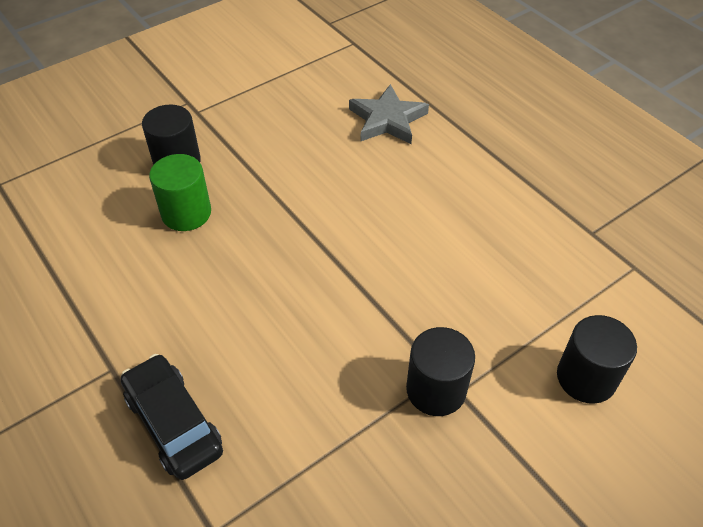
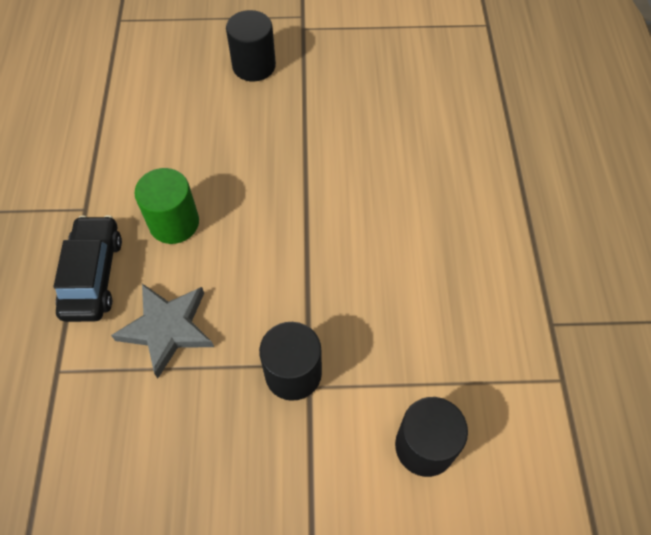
camera: 35 degrees right, 10 degrees up
green cylinder [149,154,211,231] -> green cylinder moved to [134,168,199,244]
grey star [349,84,429,144] -> grey star moved to [111,284,214,378]

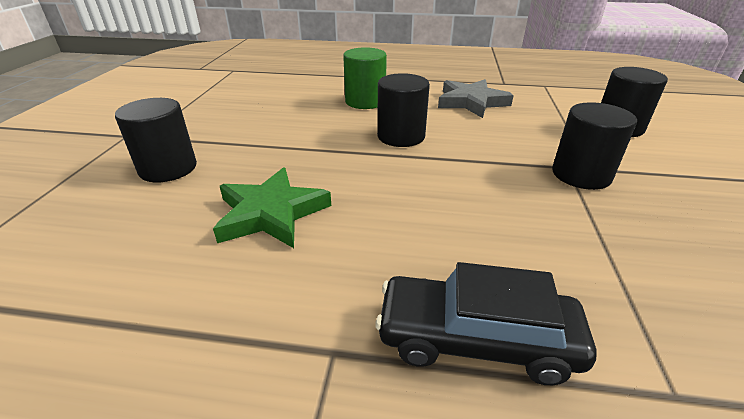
camera: 80 degrees left, 25 degrees down
grey star [111,284,214,378] -> grey star moved to [438,79,514,118]
green cylinder [134,168,199,244] -> green cylinder moved to [343,47,387,109]
none -> green star [213,168,331,248]
none -> black cylinder [377,73,430,147]

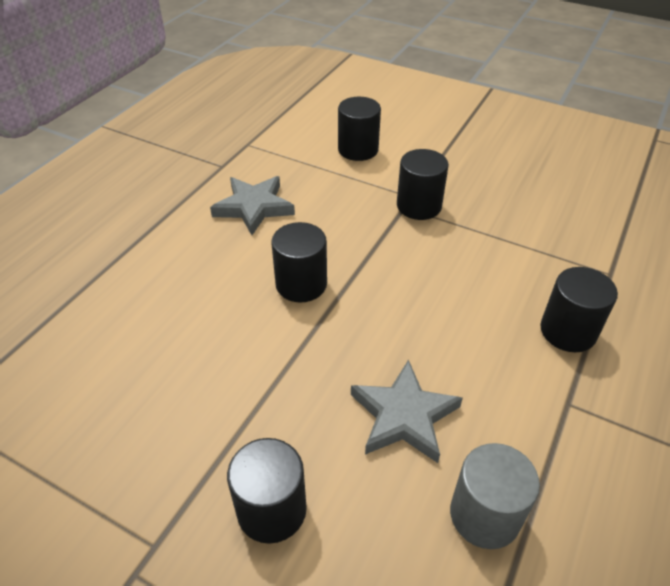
camera: 70 degrees left, 10 degrees up
green star [213,168,331,248] -> grey star [351,360,463,463]
green cylinder [343,47,387,109] -> none
black car [375,262,596,385] -> black cylinder [540,267,618,352]
none -> grey cylinder [450,443,540,549]

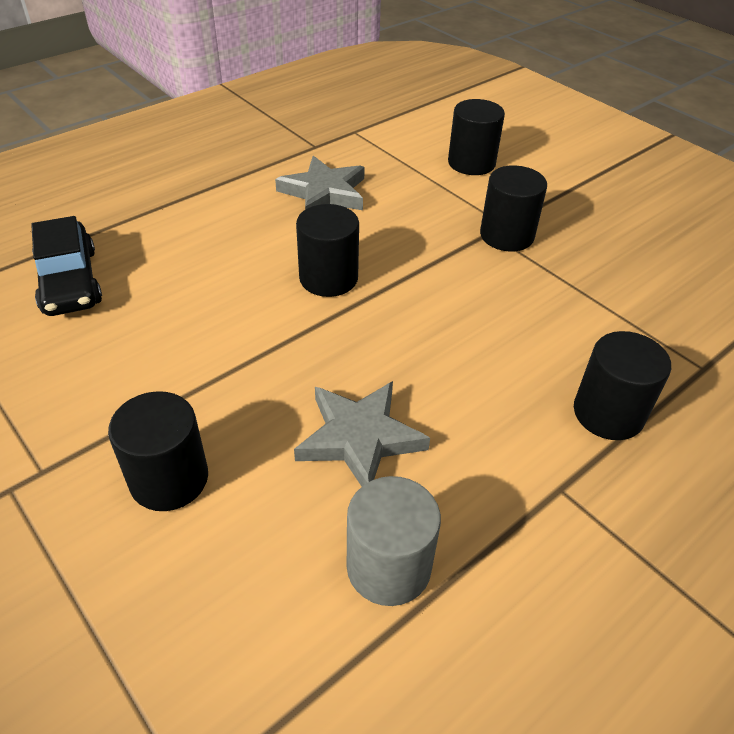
camera: 20 degrees right, 0 degrees up
none -> black car [31,216,102,316]

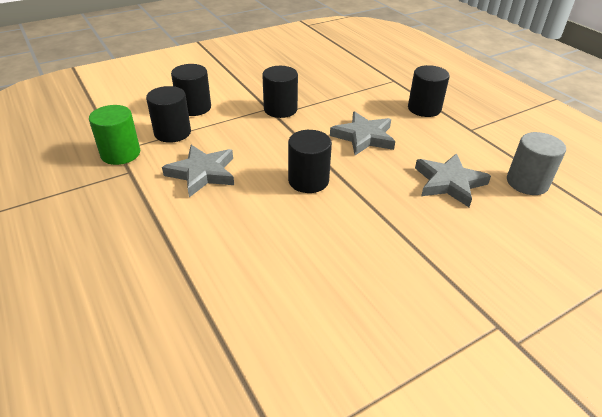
camera: 80 degrees left, 5 degrees down
black car [31,216,102,316] -> none
black cylinder [108,391,208,511] -> black cylinder moved to [146,86,191,143]
none -> green cylinder [89,105,140,165]
none -> grey star [330,111,395,155]

